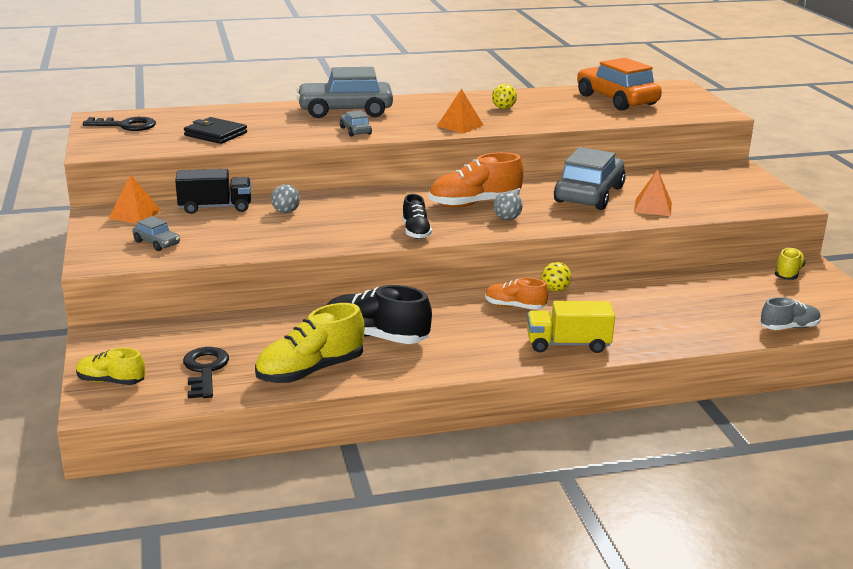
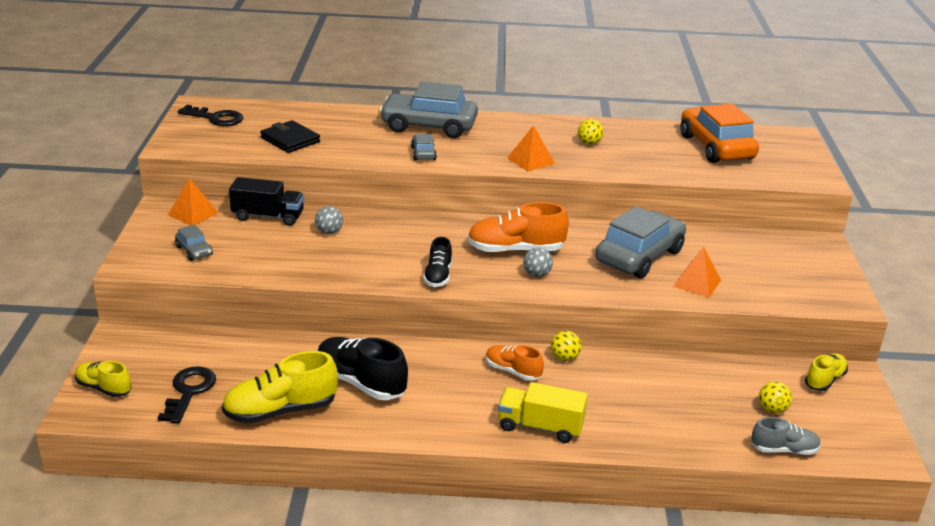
camera: 15 degrees right, 5 degrees up
none -> yellow ball [759,381,792,414]

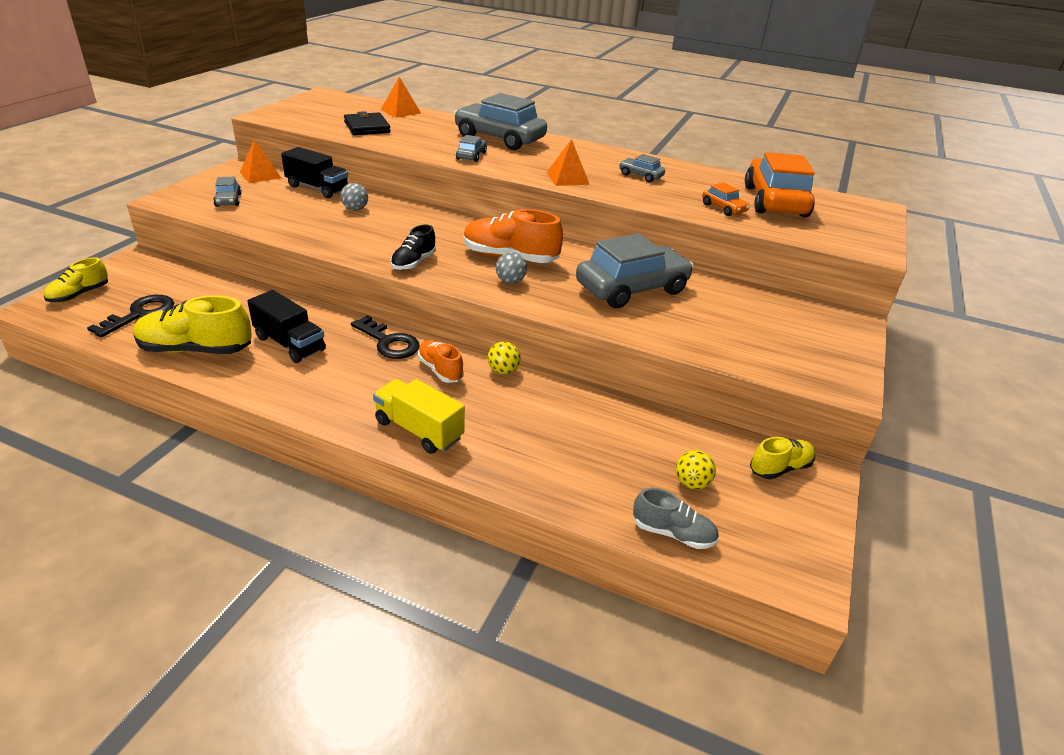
camera: 20 degrees right, 5 degrees up
yellow shoe [75,361,132,397] -> yellow shoe turned 105 degrees counterclockwise [44,257,108,302]
black key [178,105,243,126] -> black key moved to [351,315,420,359]
black shoe [318,337,408,400] -> black truck [247,290,326,363]
yellow ball [578,119,604,145] -> grey car [619,154,665,182]
orange pyramid [673,247,721,298] -> orange pyramid moved to [381,77,421,118]
none -> orange car [702,182,750,216]

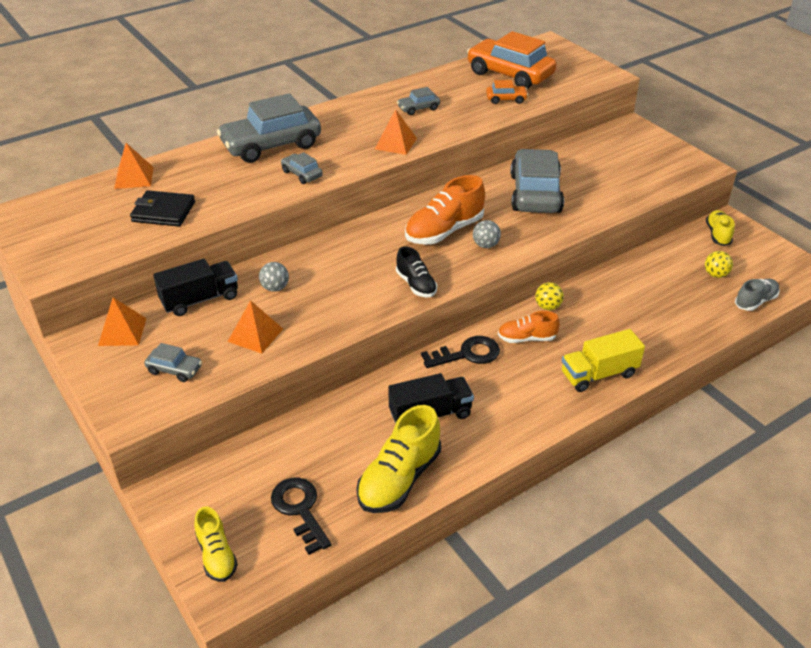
camera: 55 degrees left, 5 degrees up
none -> orange pyramid [228,300,283,354]

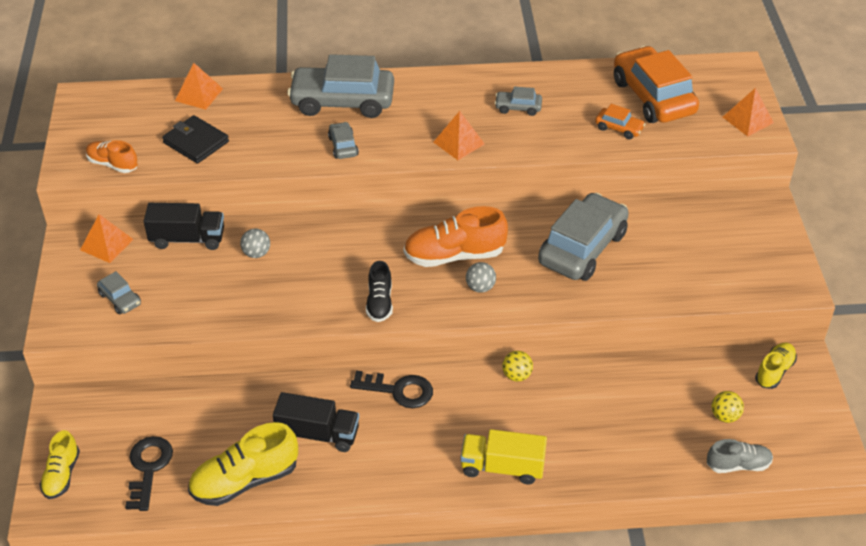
camera: 30 degrees right, 5 degrees up
orange pyramid [228,300,283,354] -> orange pyramid moved to [723,88,774,137]
orange shoe [498,311,560,343] -> orange shoe moved to [86,140,138,173]

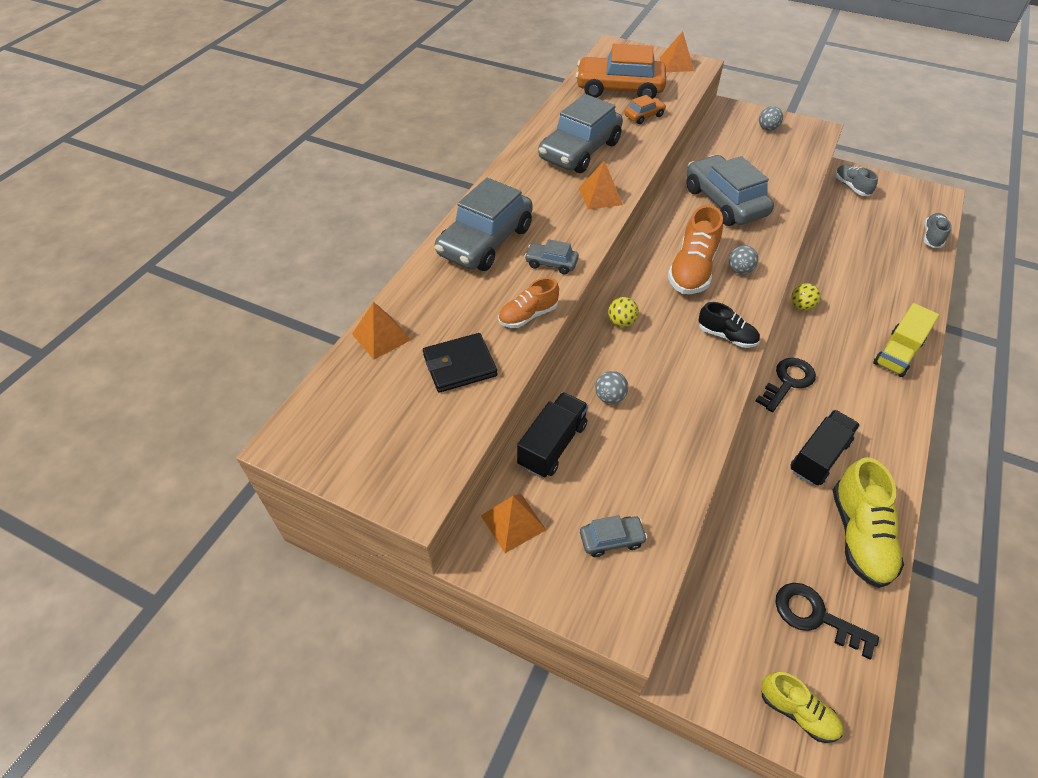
camera: 60 degrees left, 5 degrees up
orange shoe [86,140,138,173] -> orange shoe moved to [498,278,559,328]
grey car [495,87,542,116] -> grey car [538,94,623,173], size x2.22
yellow ball [711,391,744,423] -> yellow ball moved to [608,297,639,327]
yellow shoe [755,343,797,389] -> grey shoe [835,165,878,196]
none -> grey ball [759,106,783,131]

